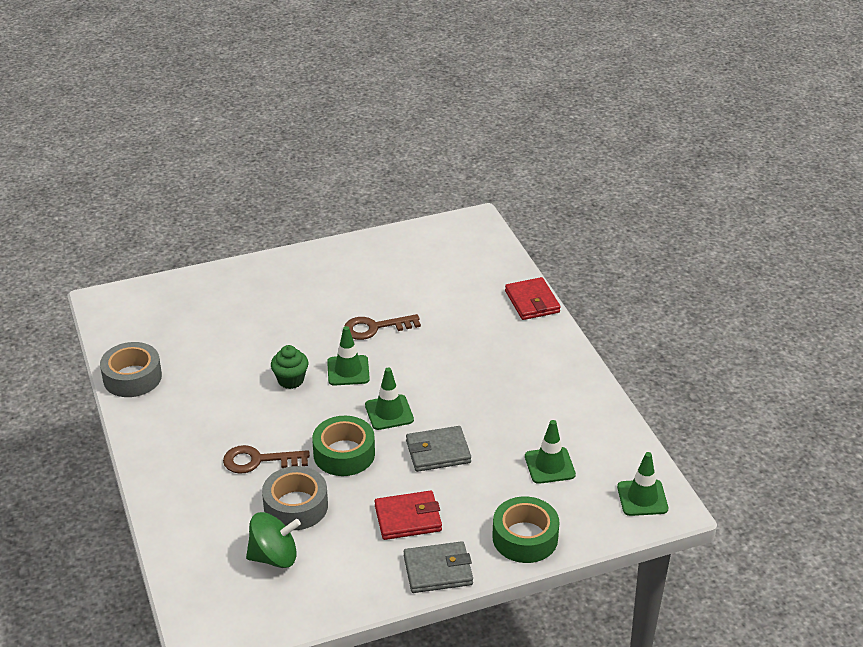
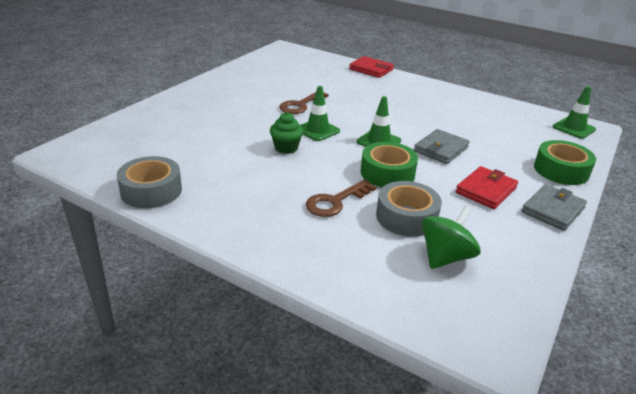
camera: 40 degrees left, 5 degrees down
green traffic cone [525,420,576,484] -> none

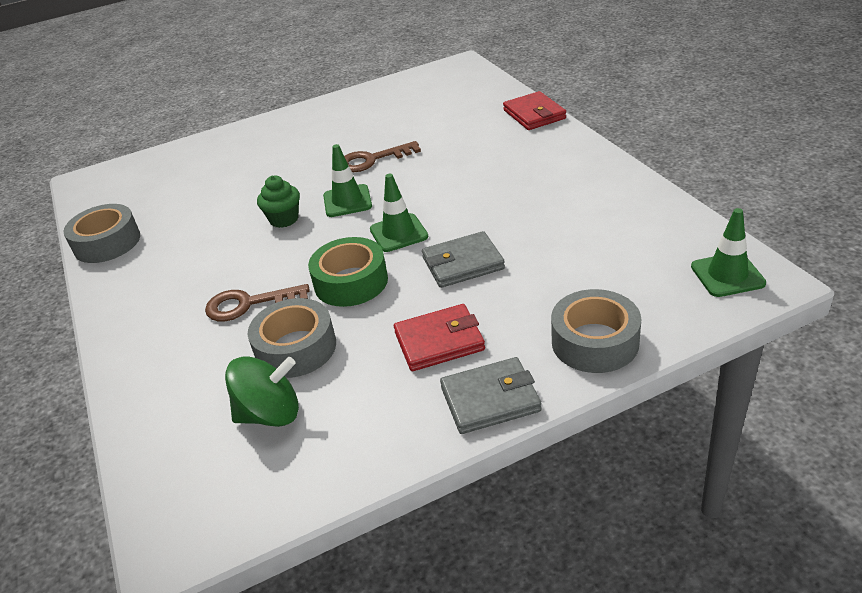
camera: 40 degrees right, 5 degrees up
green tape [534,140,596,185] -> grey tape [551,289,641,373]

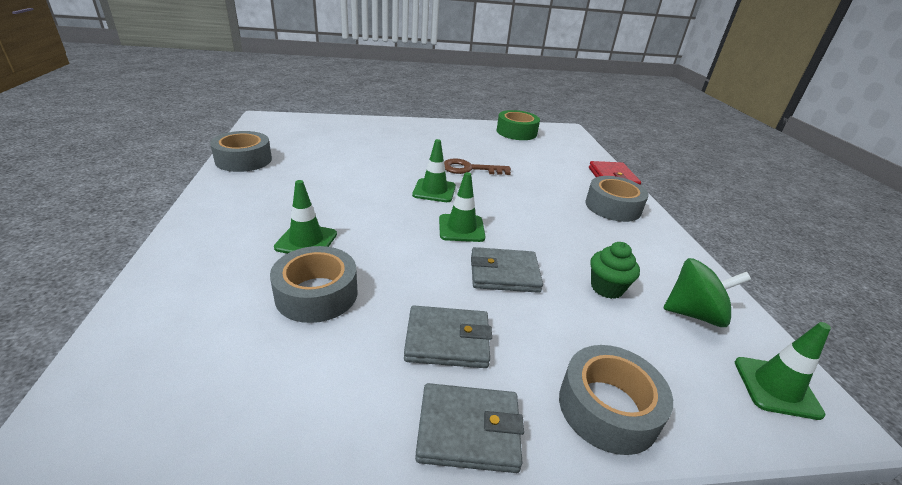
camera: 10 degrees right, 5 degrees down
brown key [205,284,310,322] -> green traffic cone [274,180,337,254]
green spinning top [225,356,299,427] -> green spinning top moved to [664,258,751,327]
green cupcake [257,176,300,228] -> green cupcake moved to [590,242,640,299]
green tape [308,237,388,307] -> green tape moved to [496,110,540,140]
red wallet [394,304,485,371] -> grey wallet [404,305,492,368]
none -> grey tape [585,176,649,222]

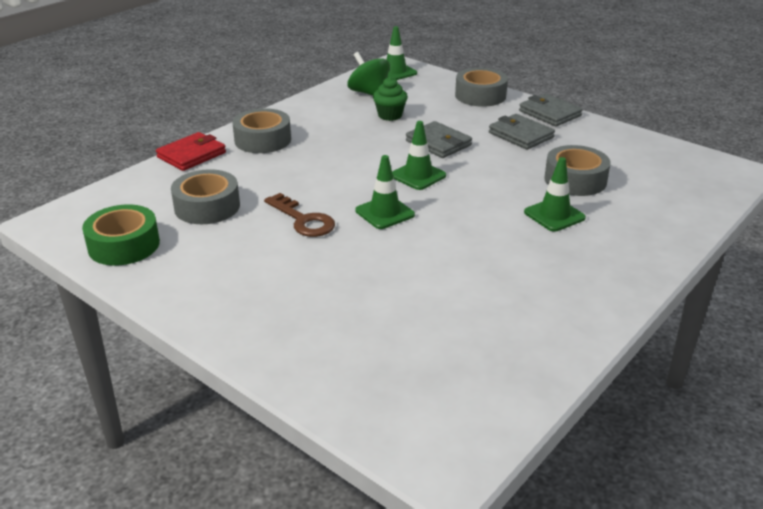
camera: 130 degrees left, 0 degrees up
grey tape [210,131,272,172] -> grey tape moved to [171,169,240,224]

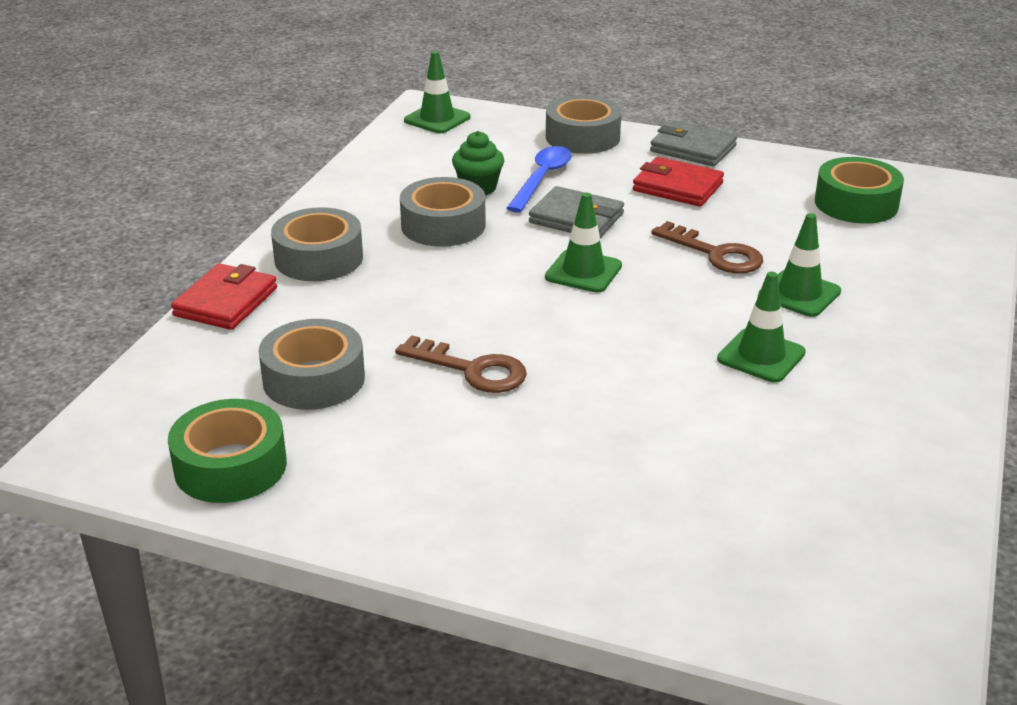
camera: 20 degrees left, 0 degrees up
green spinning top [347,52,390,96] -> none
green traffic cone [355,155,415,229] -> green traffic cone moved to [717,272,806,382]
grey wallet [489,114,555,150] -> red wallet [633,157,724,207]
grey tape [544,145,611,196] -> grey tape moved to [400,177,486,247]
none -> blue spoon [506,146,572,213]
none -> brown key [651,221,763,273]
none -> green tape [815,157,904,224]

